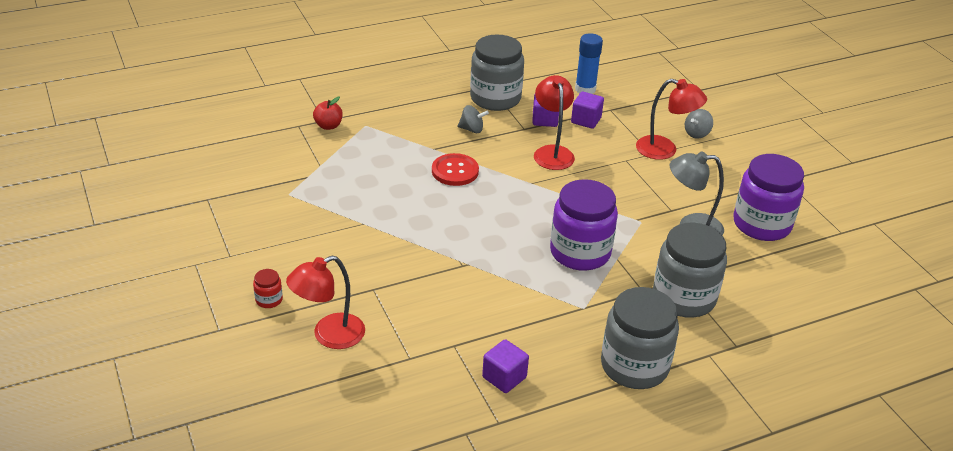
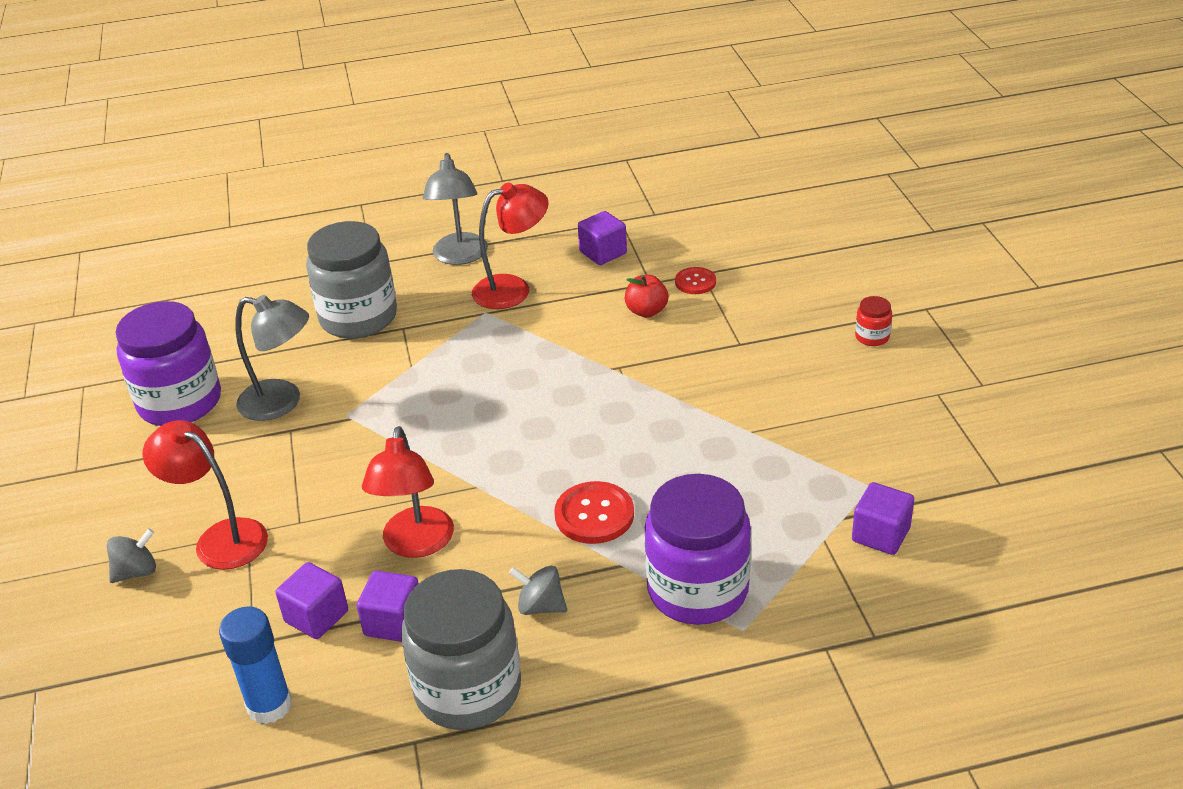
camera: 165 degrees left, 0 degrees up
red lamp [286,256,365,349] -> red lamp moved to [472,183,549,309]
red apple [313,97,343,130] -> red apple moved to [625,275,668,317]
purple jar [550,179,618,271] -> purple jar moved to [645,474,751,625]
grey jar [601,287,679,389] -> grey lamp [423,153,488,265]
none -> red button [675,267,716,294]
none -> purple cube [852,482,914,555]

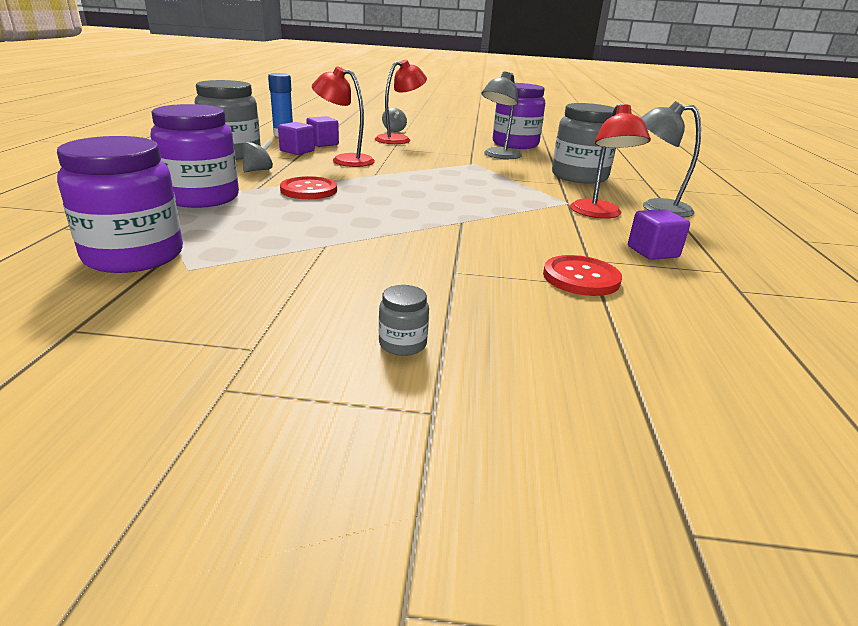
camera: 105 degrees right, 10 degrees down
red apple [625,275,668,317] -> none
red button [675,267,716,294] -> red button [543,255,622,296], size x1.59
purple cube [852,482,914,555] -> purple jar [57,136,183,273]
red jar [855,296,892,346] -> grey jar [379,285,429,356]

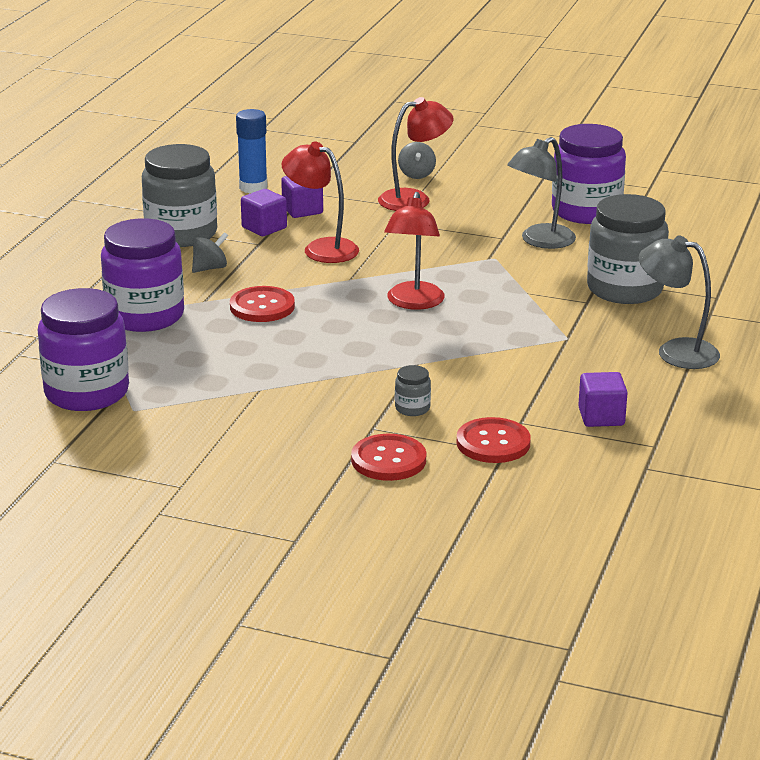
camera: 15 degrees right, 0 degrees up
grey jar [379,285,429,356] -> grey jar moved to [395,365,431,416]
red lamp [570,104,651,219] -> red lamp moved to [384,192,445,310]
none -> red button [351,434,426,481]

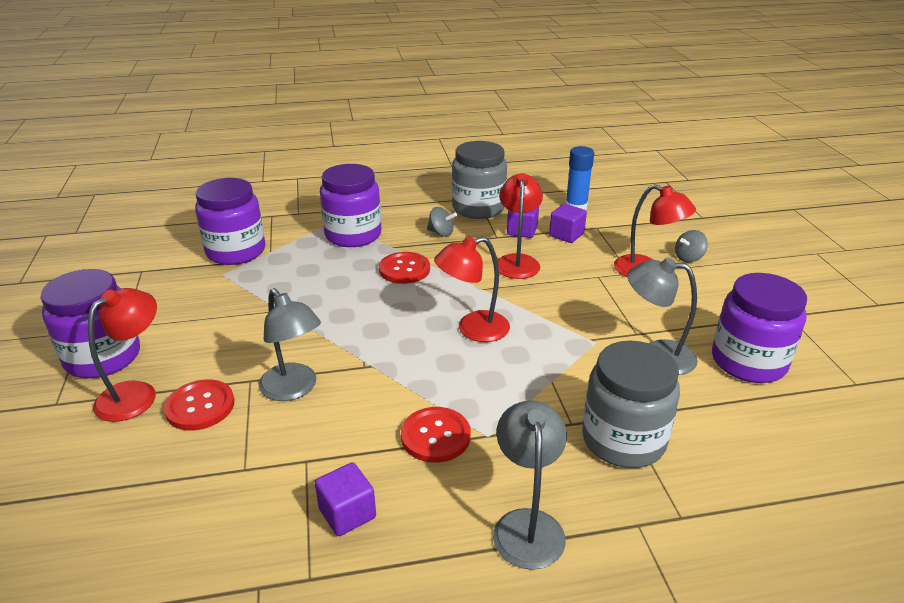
camera: 60 degrees right, 5 degrees up
grey jar [395,365,431,416] -> grey lamp [259,288,321,401]
red button [457,417,531,463] -> red button moved to [401,407,471,463]
none -> purple jar [40,269,140,378]
none -> red lamp [88,288,157,422]

